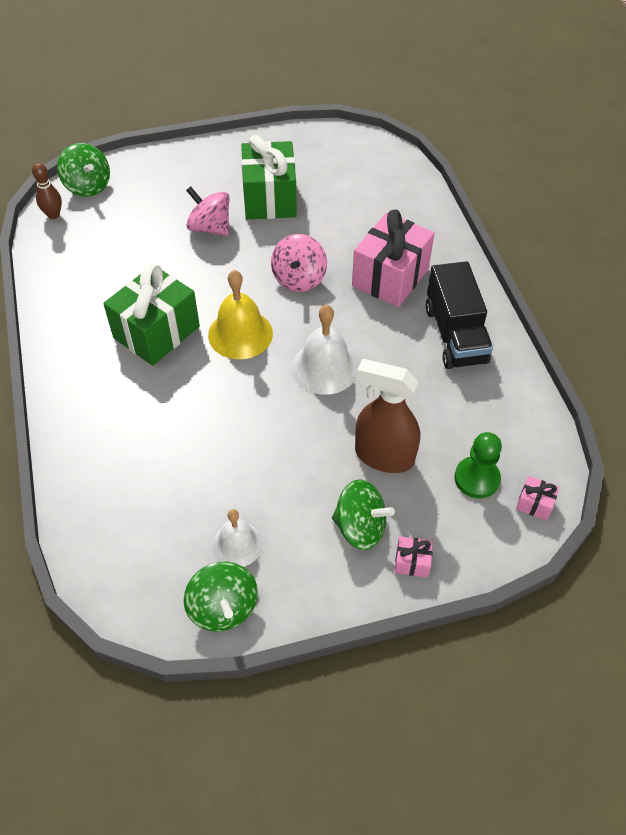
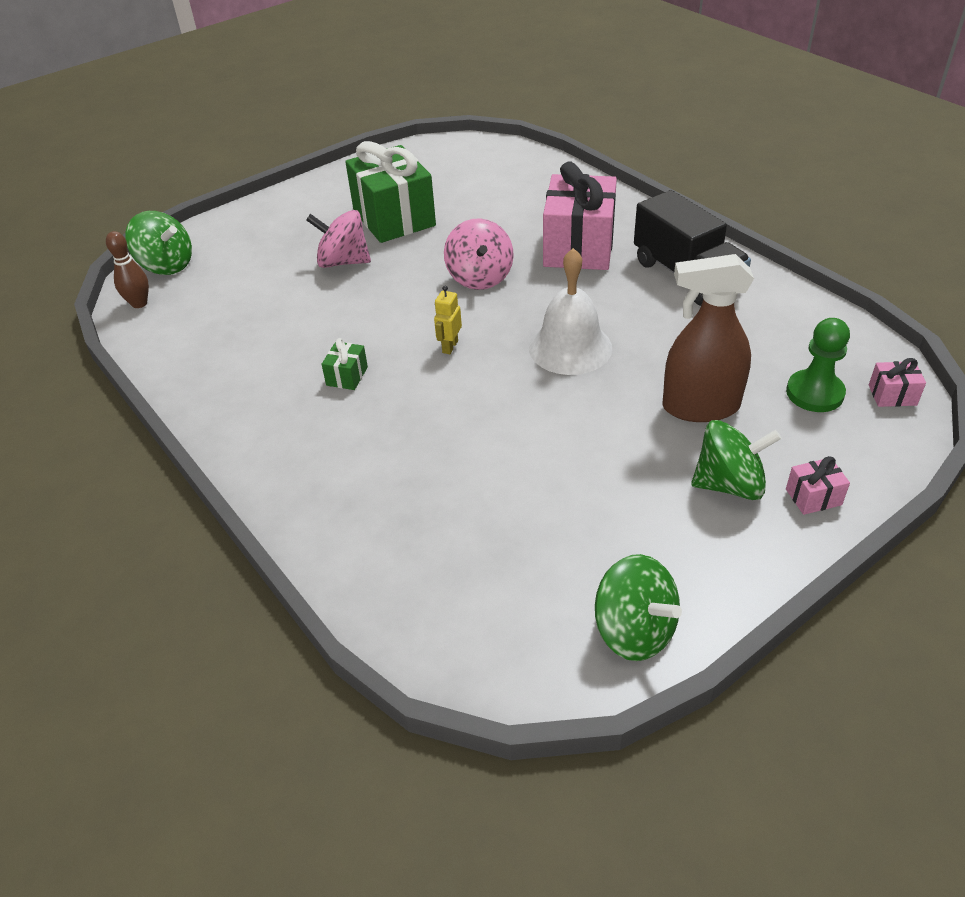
camera: 20 degrees left, 10 degrees down
green gift [103,263,200,366] -> green gift [322,338,368,390], size x0.42
yellow bell [208,270,273,359] -> yellow robot [434,286,462,354]
white bell [212,509,263,567] -> none

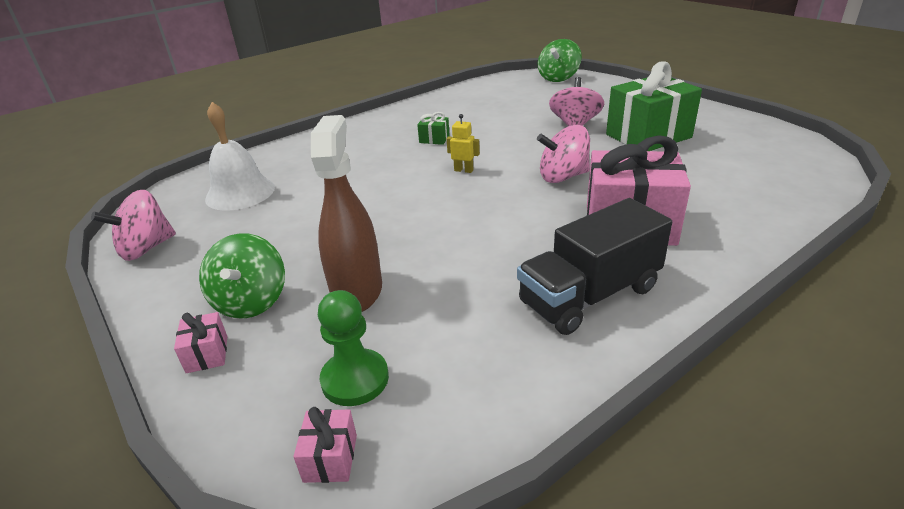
camera: 90 degrees right, 10 degrees down
brown bowling pin [106,231,149,308] -> none
white bell [529,248,612,375] -> white bell moved to [205,102,275,211]
green spinning top [595,554,682,661] -> pink spinning top [91,190,176,261]

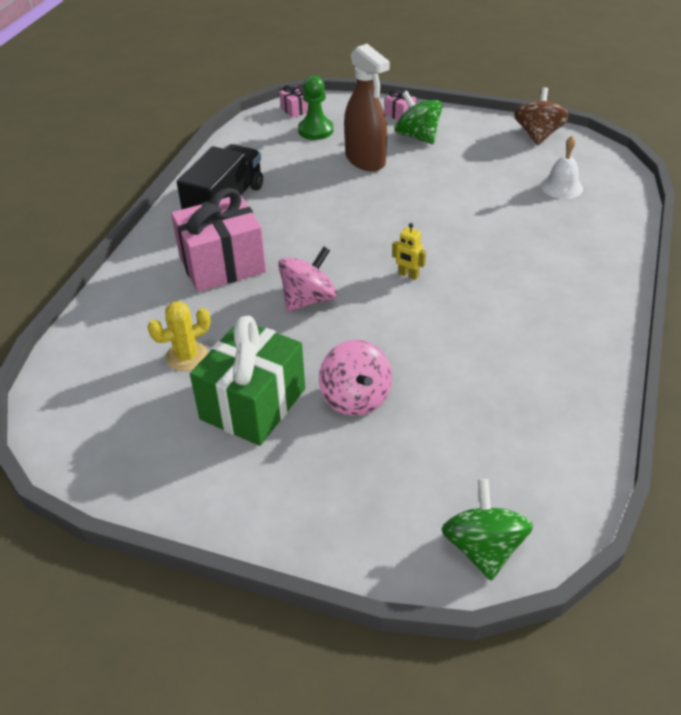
camera: 145 degrees right, 10 degrees up
pink spinning top [91,190,176,261] -> brown spinning top [514,87,569,145]
white bell [205,102,275,211] -> white bell [541,136,583,199], size x0.66
green gift [417,112,450,145] -> none
yellow robot [447,114,480,173] -> yellow robot turned 45 degrees clockwise [392,223,426,280]
none -> yellow cactus [148,301,210,371]

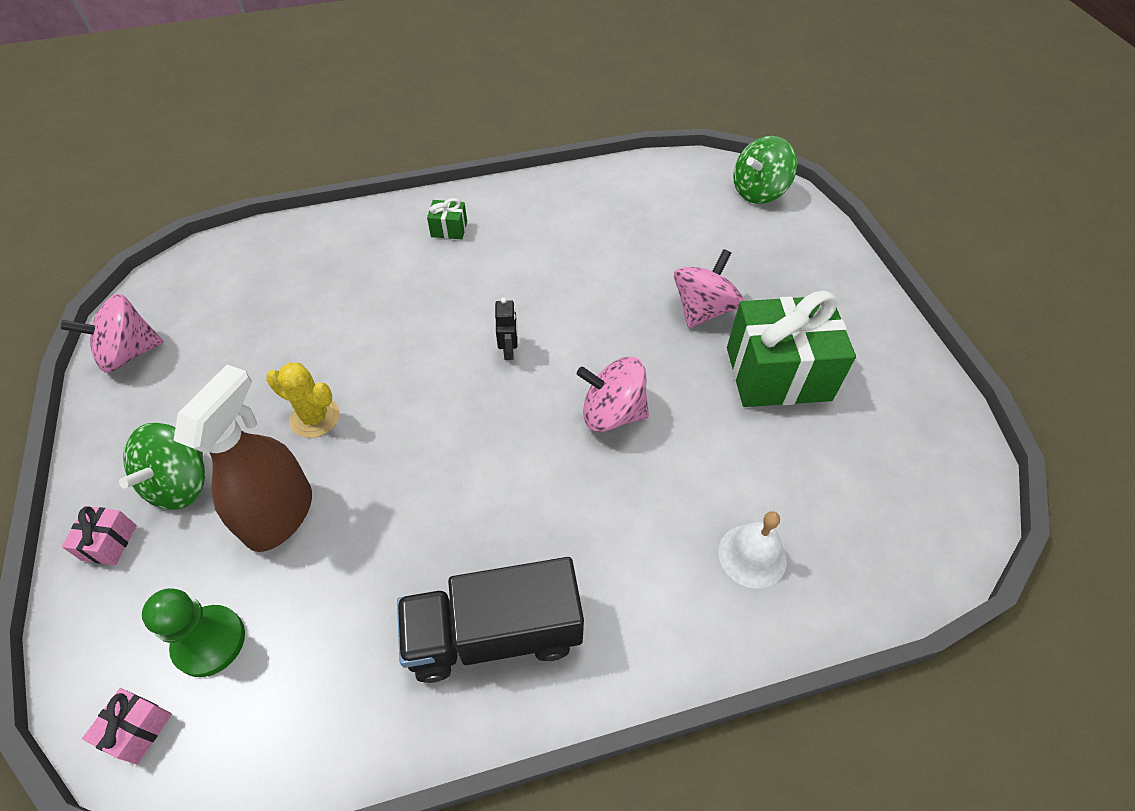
camera: 125 degrees left, 10 degrees up
yellow cactus [148,301,210,371] -> yellow cactus moved to [266,363,340,438]
pink gift [171,188,266,292] -> none
yellow robot [392,223,426,280] -> black robot [495,297,518,360]
brown spinning top [514,87,569,145] -> pink spinning top [61,294,163,373]
white bell [541,136,583,199] -> white bell moved to [718,511,787,589]
none -> green gift [427,198,467,239]

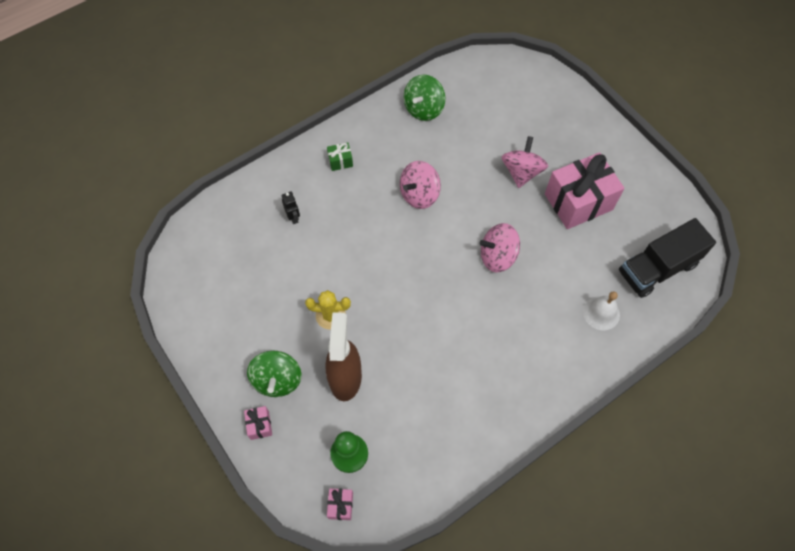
camera: 20 degrees left, 10 degrees up
pink spinning top [61,294,163,373] -> pink spinning top moved to [400,161,441,209]
black truck [397,557,584,683] -> black truck moved to [619,218,716,298]
black robot [495,297,518,360] -> black robot moved to [282,192,300,224]
green gift [727,291,856,407] -> pink gift [545,152,625,229]
green spinning top [733,136,797,204] -> green spinning top moved to [404,75,445,121]

